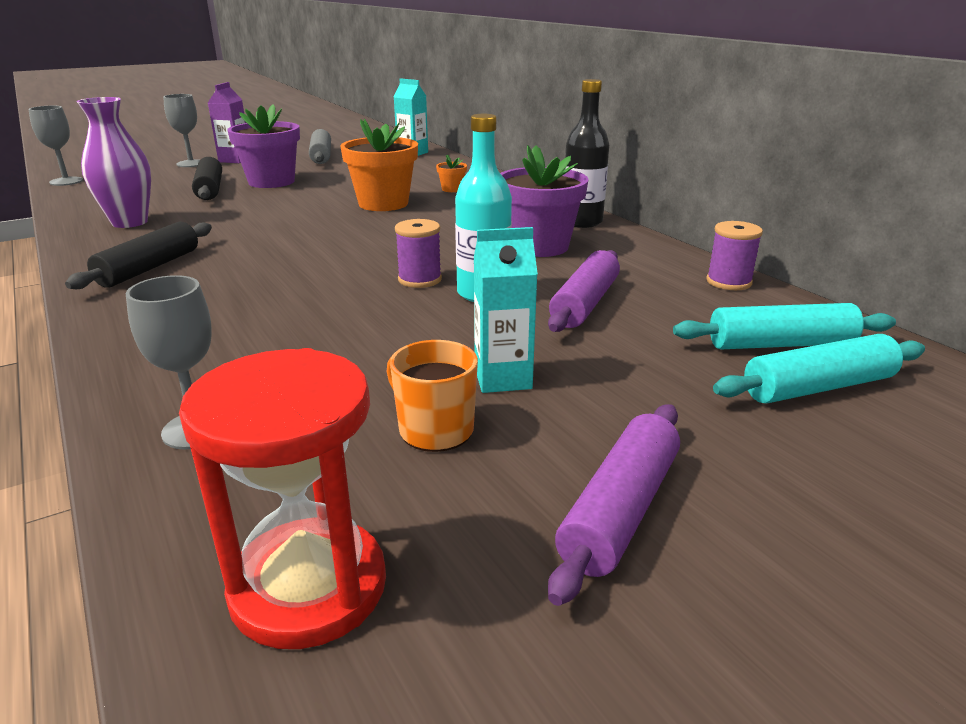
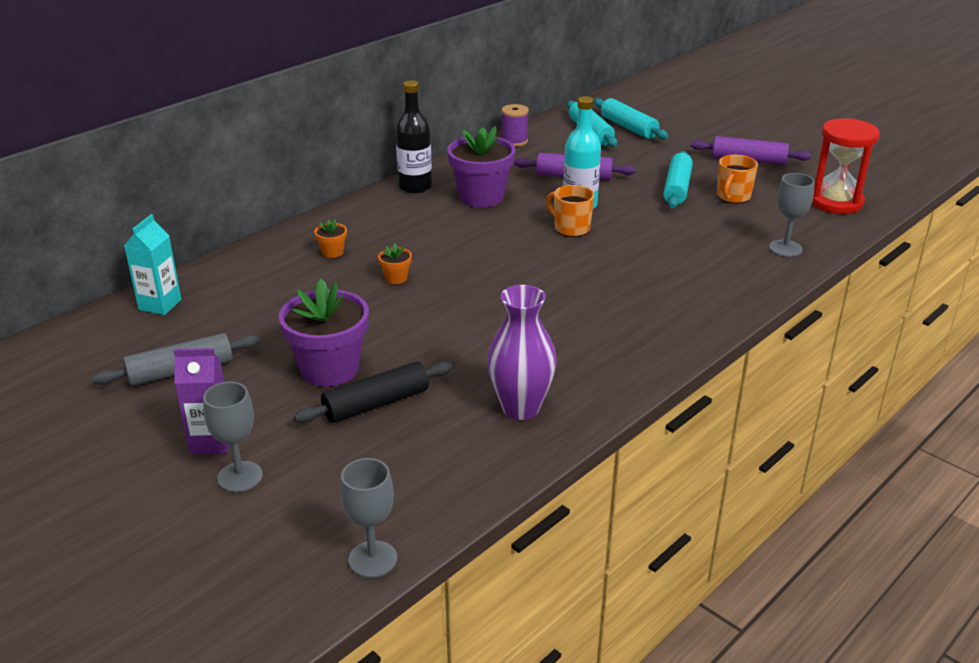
camera: 105 degrees left, 5 degrees up
black rolling pin [65,222,212,289] -> none
orange flower pot [340,119,418,211] -> orange flower pot [378,243,412,284], size x0.44
purple spool [395,219,442,288] -> orange mug [546,185,594,237]
turquoise carton [474,227,538,393] -> turquoise rolling pin [663,151,693,208]

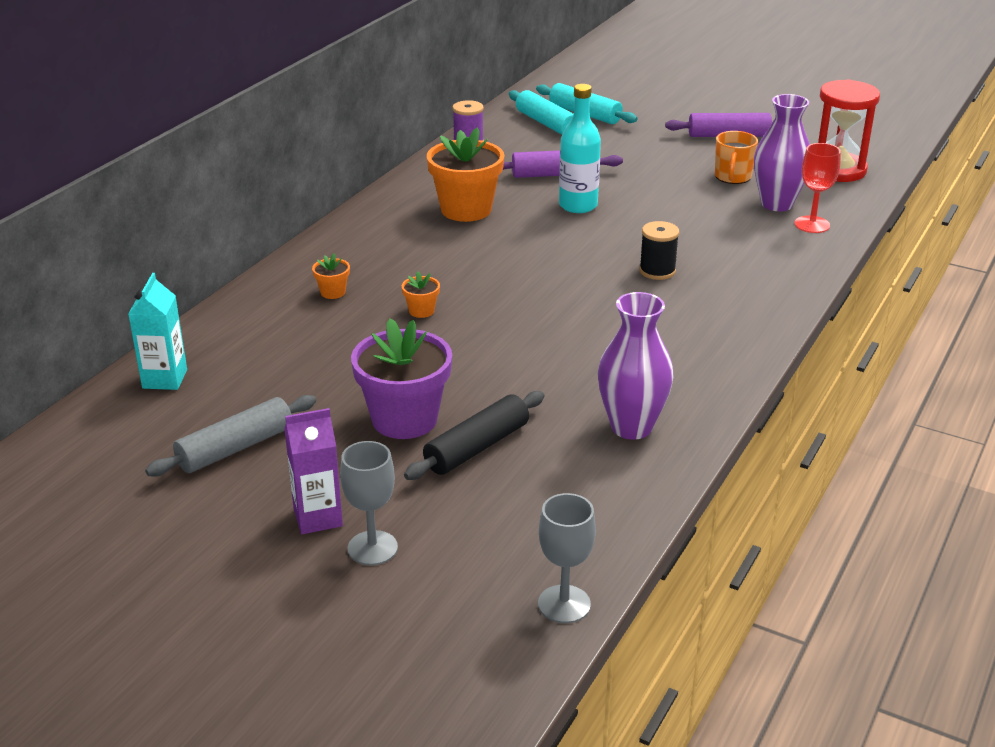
camera: 15 degrees left, 0 degrees up
black bottle [396,80,432,193] -> none
purple flower pot [447,126,515,207] -> orange flower pot [427,128,504,222]
orange mug [546,185,594,237] -> none
turquoise rolling pin [663,151,693,208] -> none
grey goblet [769,173,815,257] -> red goblet [794,143,841,233]
none -> black spool [639,221,679,280]
none -> purple vase [754,94,810,211]

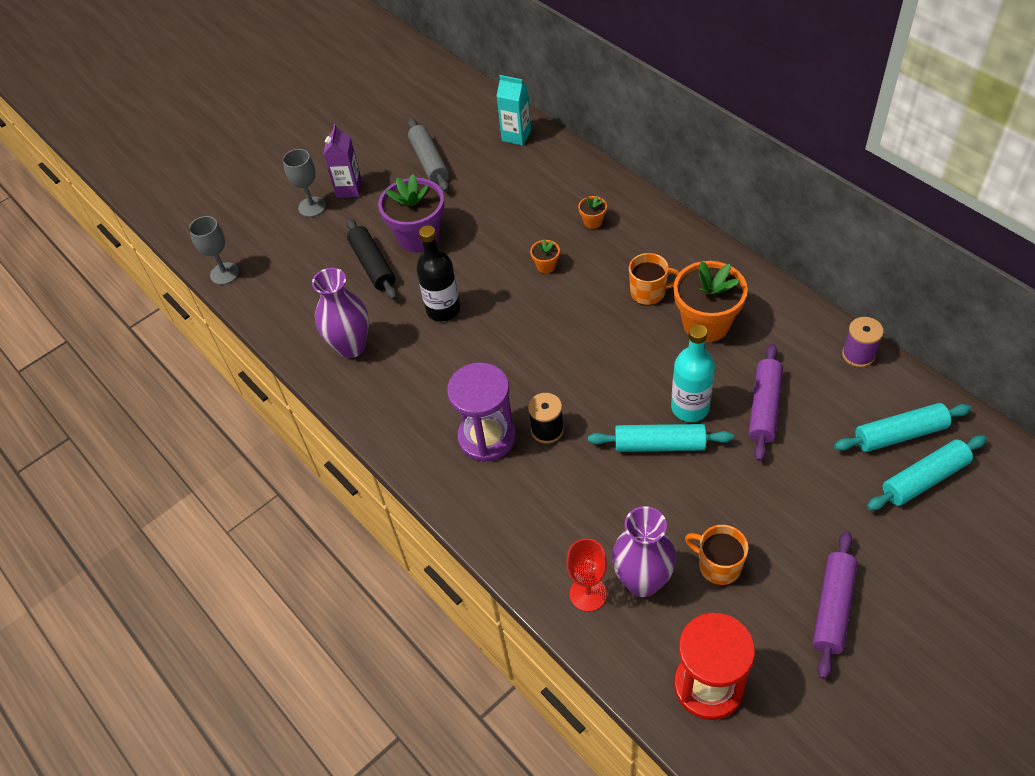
camera: 115 degrees right, 20 degrees up
none -> black bottle [416,225,460,322]
none -> purple hourglass [447,362,516,462]
none -> turquoise rolling pin [588,424,734,452]
none -> orange mug [629,253,680,306]

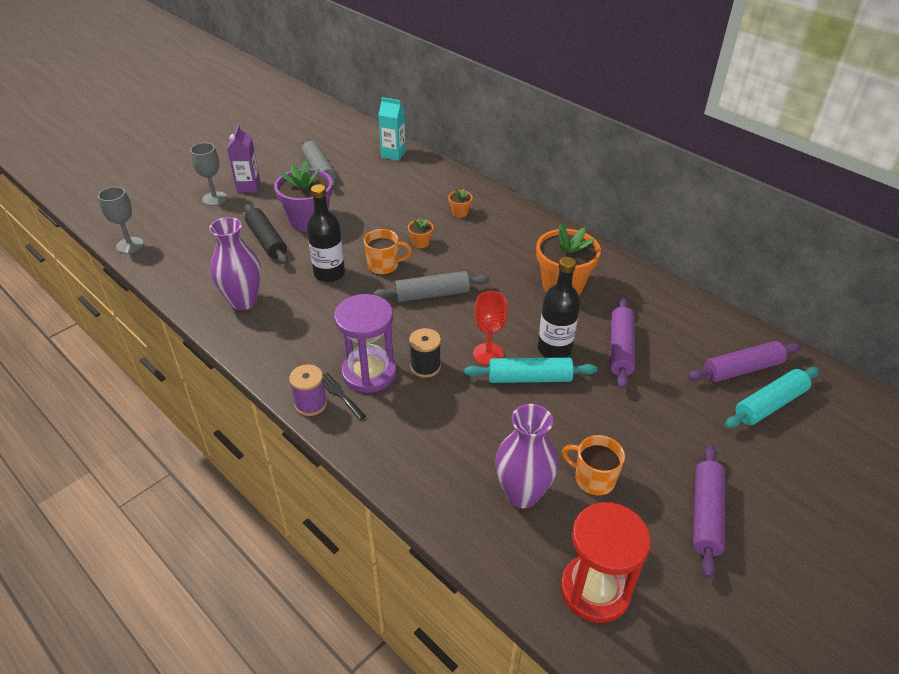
camera: 10 degrees left, 10 degrees down
red goblet [566,538,607,612] -> red goblet moved to [473,291,508,365]
orange mug [629,253,680,306] -> orange mug moved to [364,229,412,275]
turquoise bottle [671,324,715,422] -> black bottle [538,257,580,358]
turquoise rolling pin [834,403,971,452] -> purple rolling pin [687,341,801,382]
purple spool [842,317,884,368] -> purple spool moved to [289,364,327,416]
none -> black fork [323,372,366,420]
none -> grey rolling pin [373,271,490,302]

